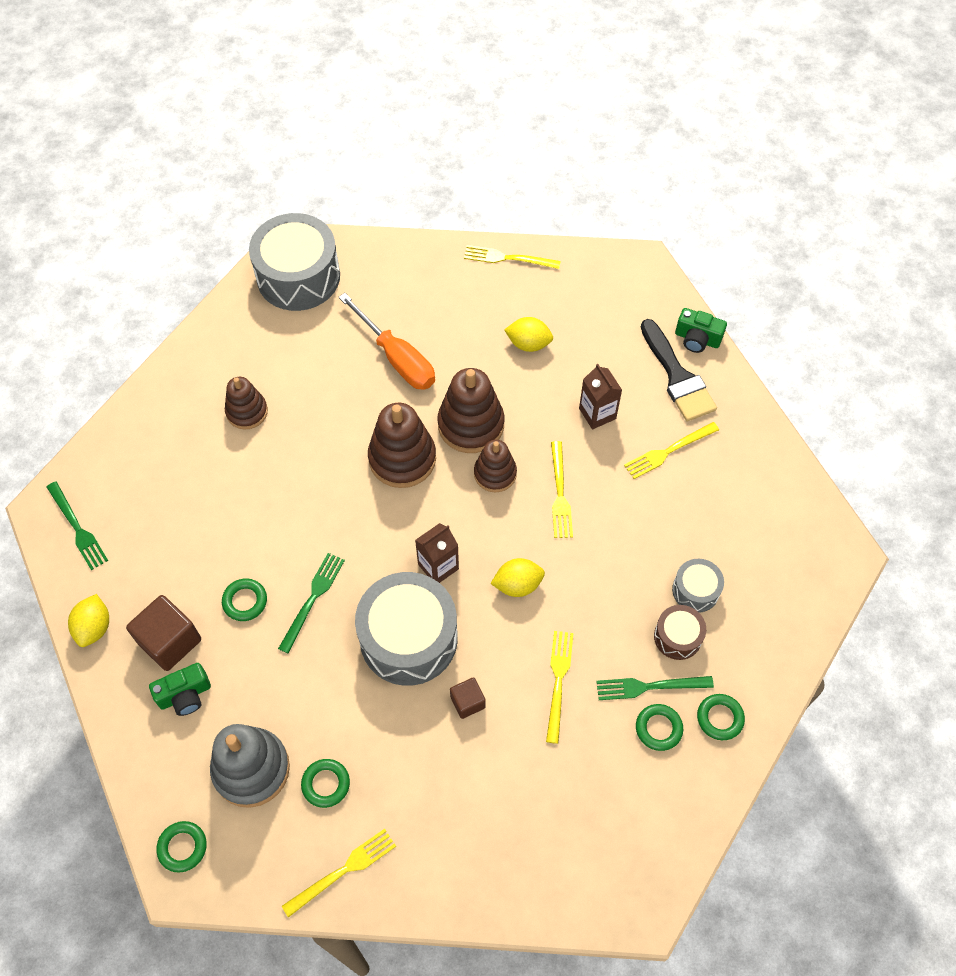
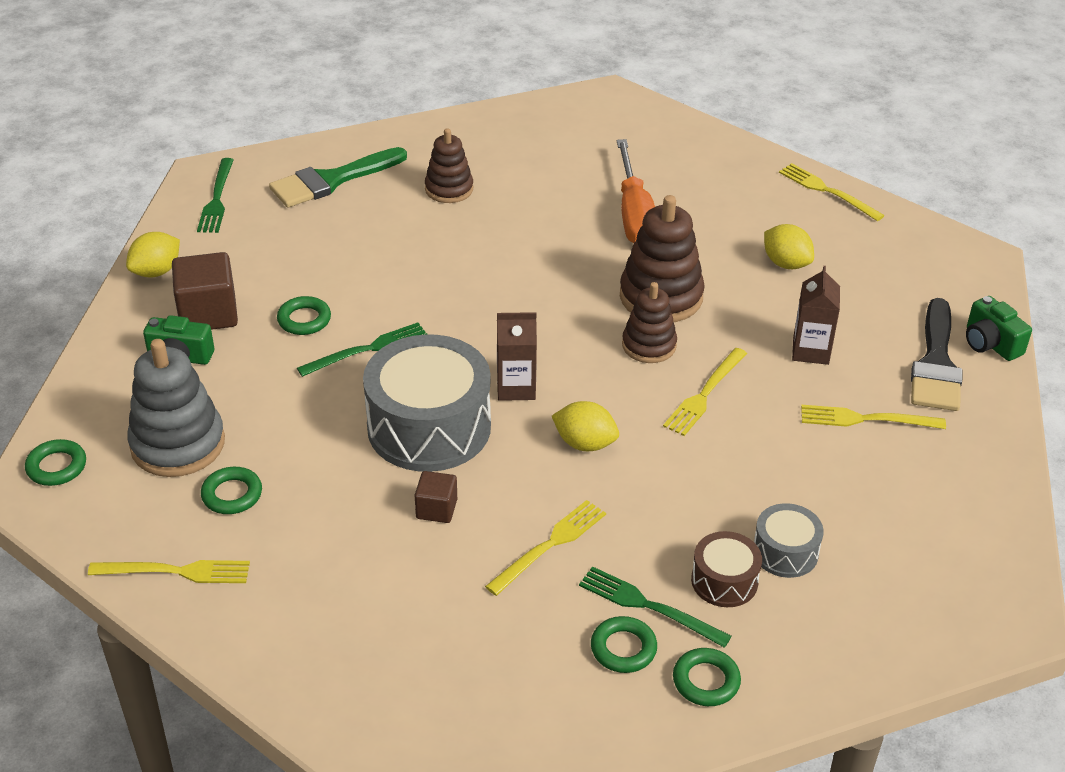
camera: 35 degrees right, 20 degrees down
grey drum [249,213,340,311] -> none
brown stacking toy [368,403,436,488] -> none
none -> green brush [269,147,407,208]

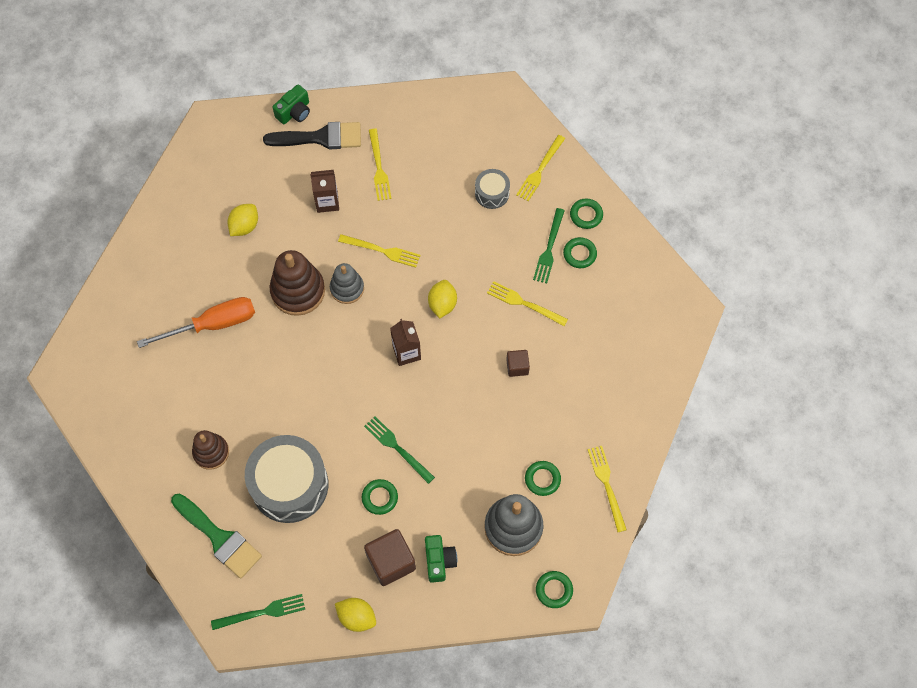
camera: 105 degrees left, 25 degrees up
grey drum [363,334,491,472] -> grey drum moved to [245,435,328,523]
brown stacking toy [622,282,677,363] -> grey stacking toy [330,263,364,304]
brown drum [691,531,762,607] -> none
yellow fork [779,163,885,221] -> yellow fork moved to [516,135,565,201]

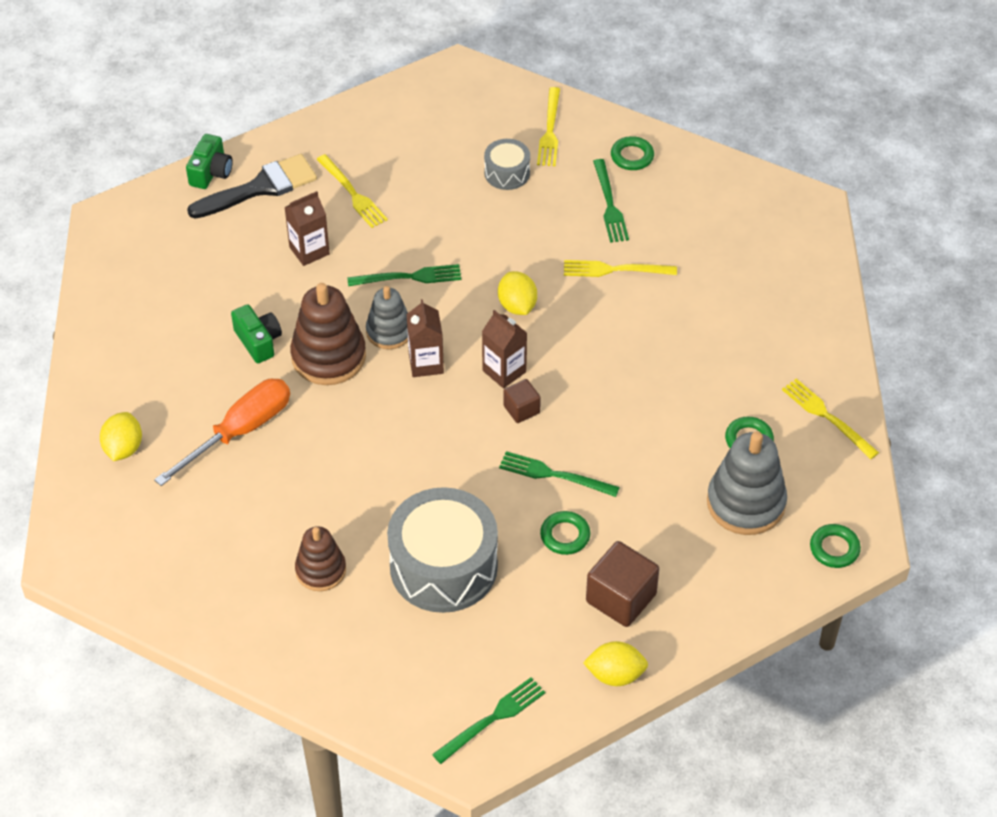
camera: 25 degrees left, 15 degrees down
green brush [171,493,262,579] -> none
yellow lemon [227,204,258,236] -> yellow lemon moved to [100,412,142,461]
yellow fork [338,234,421,268] -> green fork [347,264,461,286]
green camera [425,535,457,583] -> green camera moved to [231,304,282,363]
brown cube [506,350,530,377] -> brown cube moved to [503,379,541,423]
green ring [563,237,597,268] -> none
none -> brown carton [407,299,444,377]

